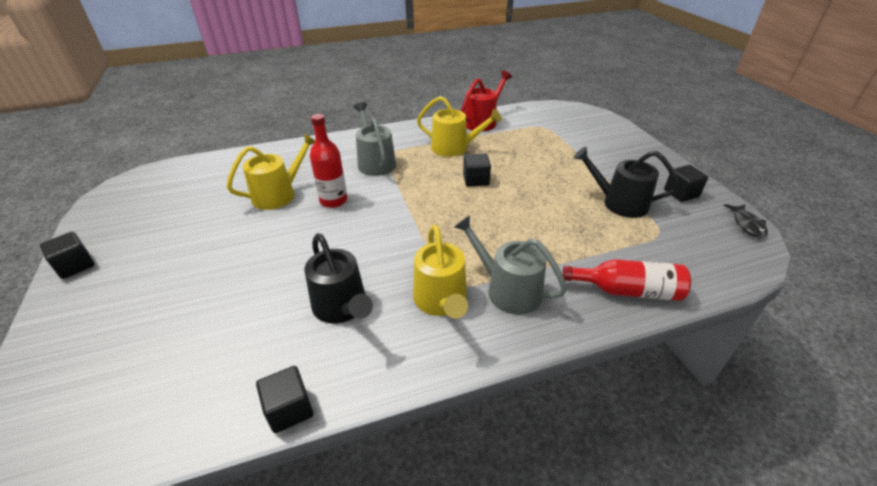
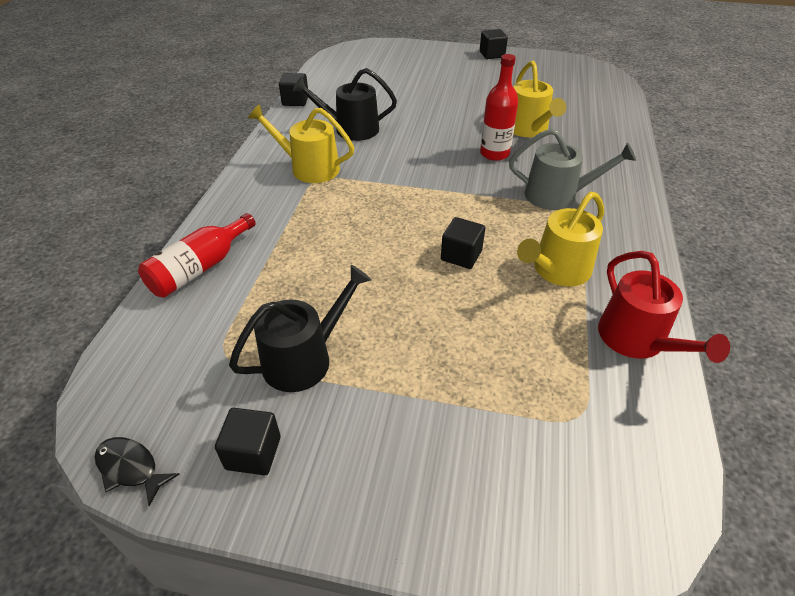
camera: 120 degrees right, 5 degrees up
grey watering can [454,215,567,315] -> none

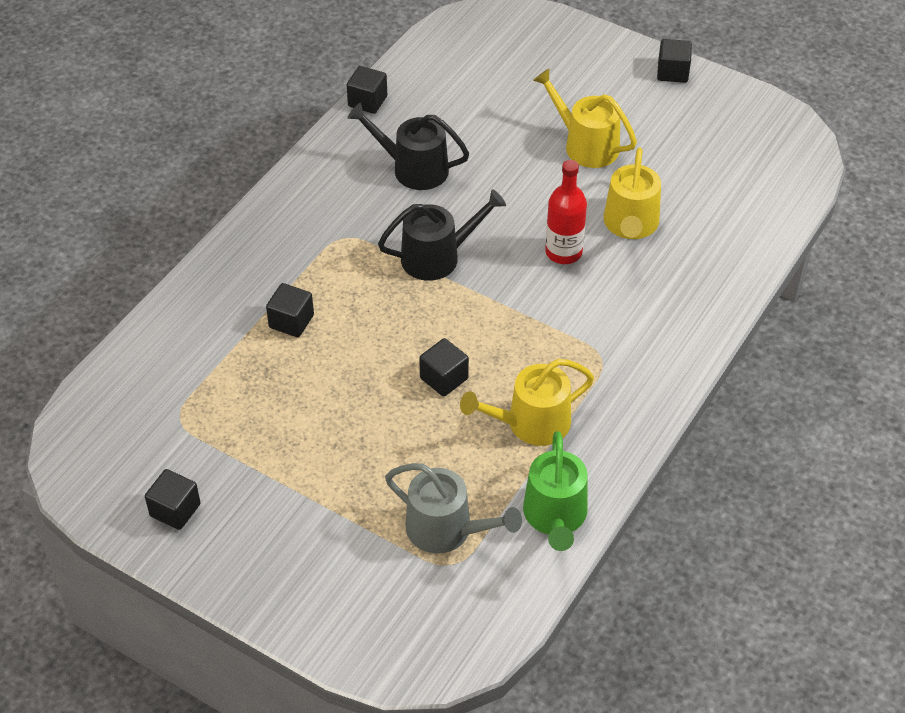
camera: 20 degrees right, 5 degrees up
black fish [94,437,180,507] -> none
red bottle [138,213,256,298] -> none
black watering can [229,265,371,392] -> black watering can moved to [378,189,506,281]
yellow watering can [248,104,354,183] -> yellow watering can moved to [533,69,637,168]
grey watering can [509,128,636,210] -> grey watering can moved to [385,463,522,553]
red watering can [598,251,730,363] -> green watering can [523,431,588,551]
none -> black cube [266,283,314,337]

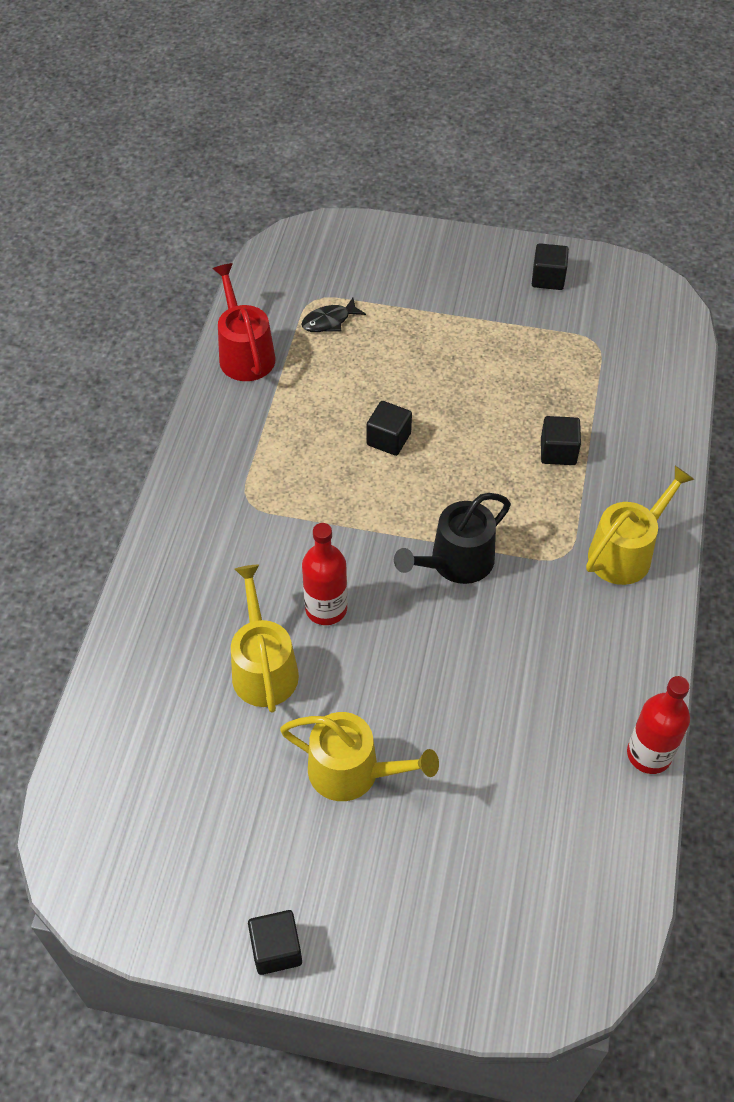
camera: 160 degrees right, 5 degrees up
black cube [347,66,387,114] -> red bottle [627,676,690,774]
black watering can [347,103,469,190] -> none
grey watering can [385,463,522,553] -> black fish [301,298,366,332]
yellow watering can [460,359,594,446] -> yellow watering can moved to [586,466,694,585]
green watering can [523,431,588,551] -> red watering can [212,263,276,381]

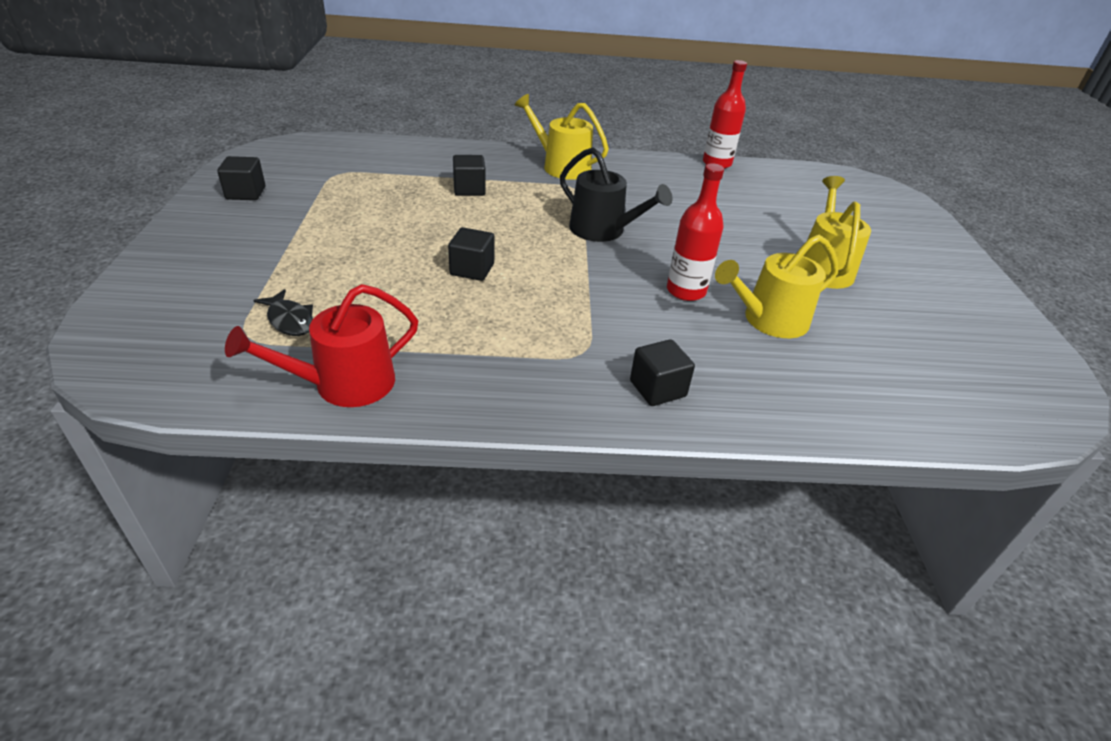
camera: 105 degrees left, 15 degrees down
black cube [248,910,302,975] -> black cube moved to [630,339,695,406]

